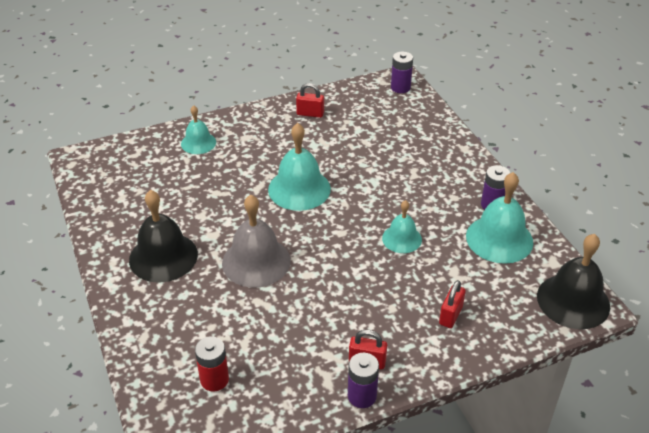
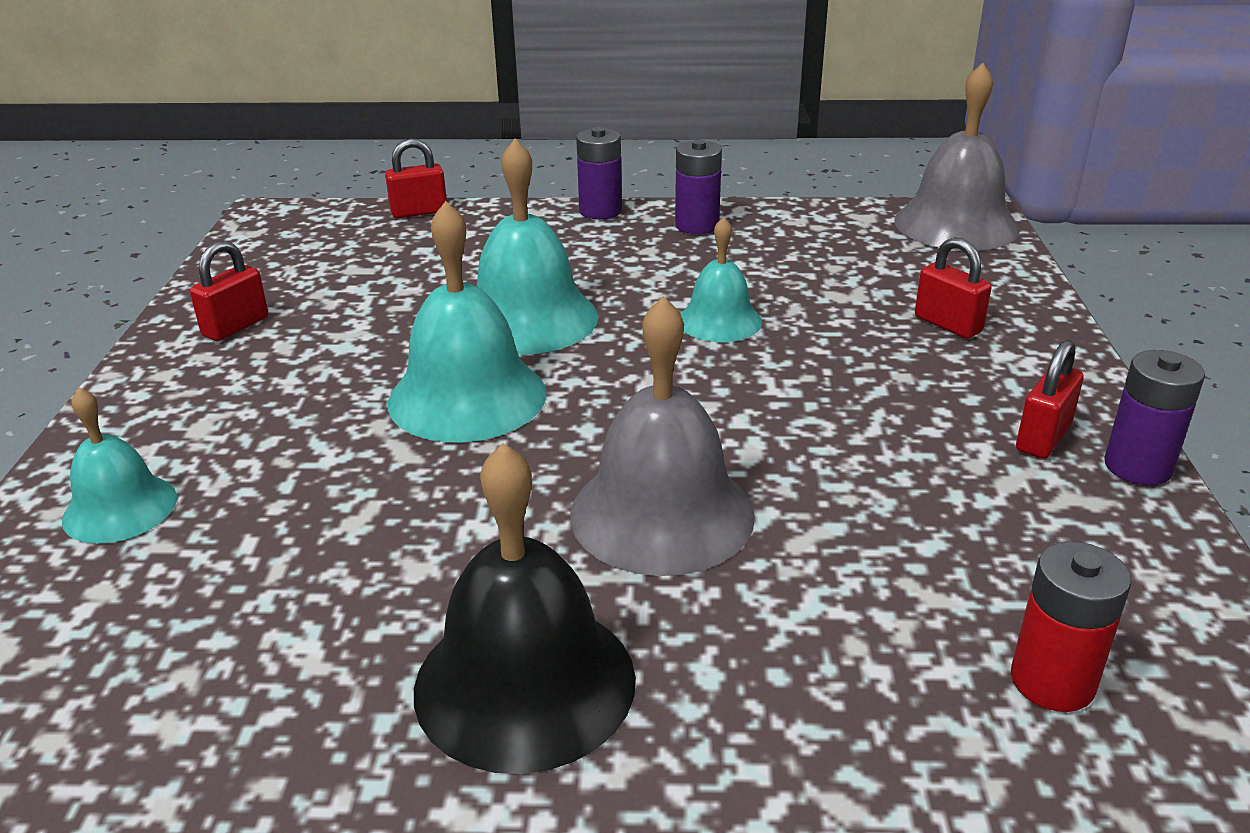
camera: 65 degrees left, 10 degrees down
purple battery [391,52,413,93] -> purple battery moved to [576,127,622,219]
turquoise bell [466,172,533,264] -> turquoise bell moved to [477,138,598,355]
black bell [537,234,610,329] -> grey bell [894,63,1020,251]
none -> red padlock [385,139,447,218]

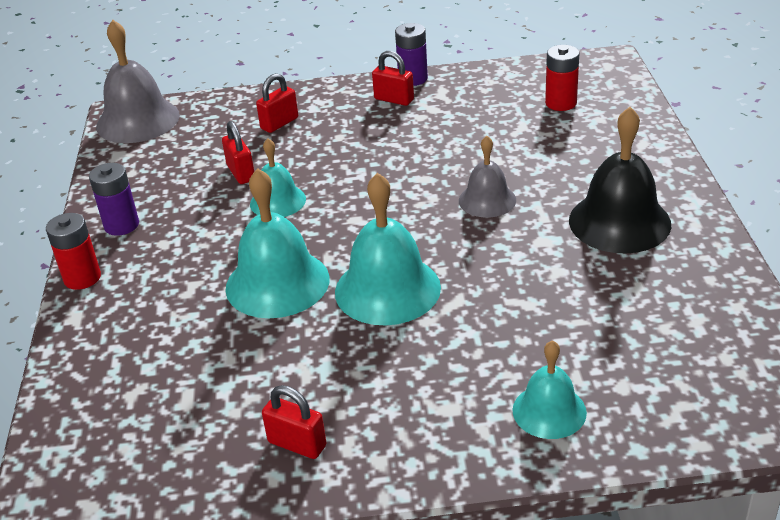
camera: 95 degrees left, 5 degrees up
red padlock [385,139,447,218] -> red padlock moved to [222,121,254,184]
grey bell [570,296,755,576] -> grey bell [459,136,516,218], size x0.60
purple battery [576,127,622,219] -> red battery [46,213,101,290]

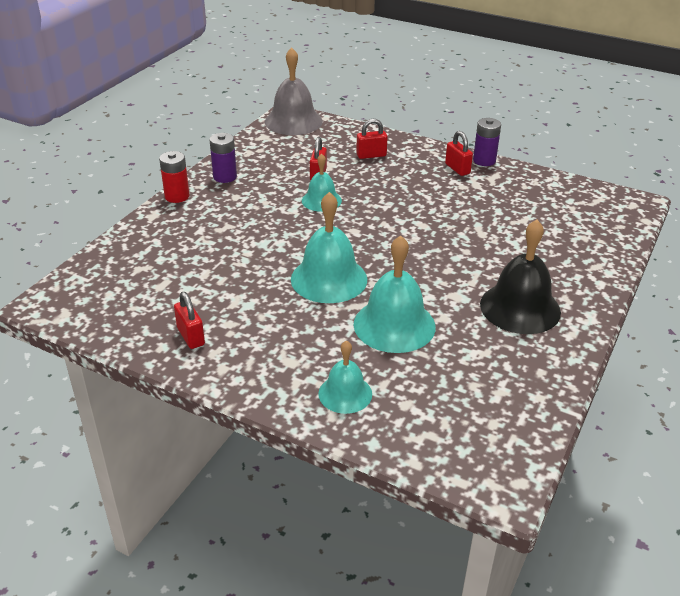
camera: 30 degrees right, 0 degrees up
turquoise bell [225,168,329,318] -> turquoise bell moved to [354,235,436,353]
grey bell [459,136,516,218] -> none
red battery [545,45,579,111] -> none

